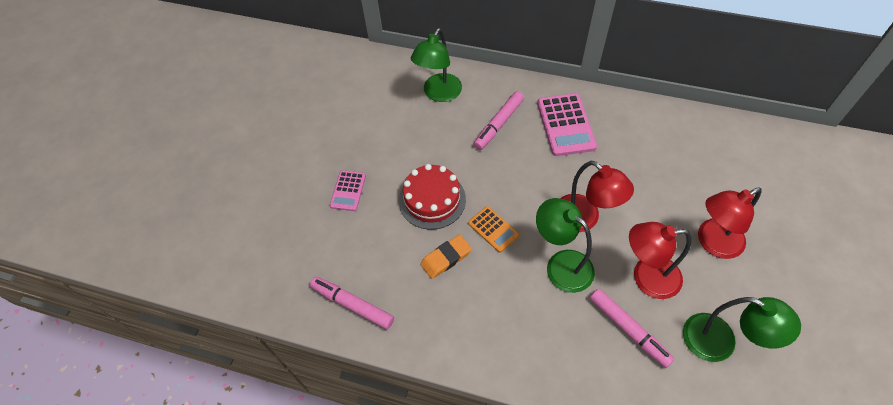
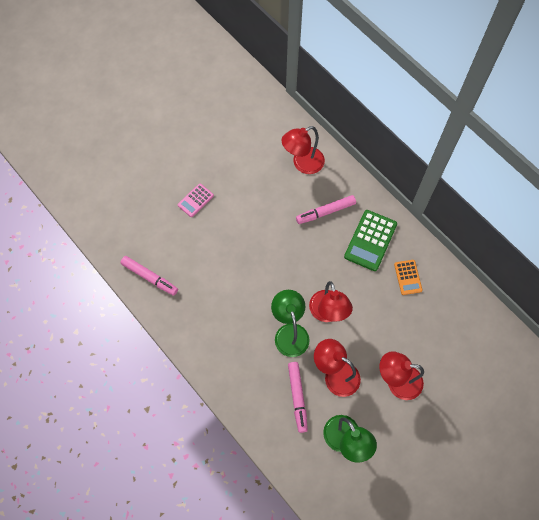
camera: 30 degrees right, 10 degrees up
pink marker [310,277,394,329] -> pink marker turned 150 degrees clockwise [120,256,178,296]
red cake [399,164,466,230] -> none
green lamp [411,28,462,102] -> red lamp [282,126,325,174]
orange eraser [420,234,472,279] -> none
orange calculator [468,206,519,252] -> orange calculator moved to [394,260,423,295]
pink calculator [537,93,597,156] -> green calculator [344,210,397,271]

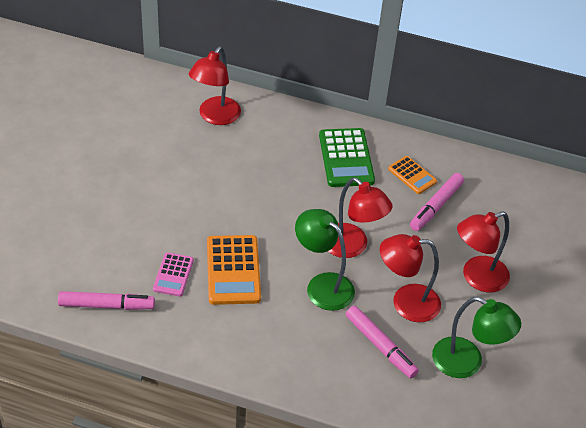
camera: 35 degrees left, 20 degrees down
pink calculator [178,184,214,217] -> pink calculator moved to [153,252,194,297]
pink marker [296,195,356,224] -> pink marker moved to [410,173,464,231]
none -> orange calculator [207,235,261,305]

